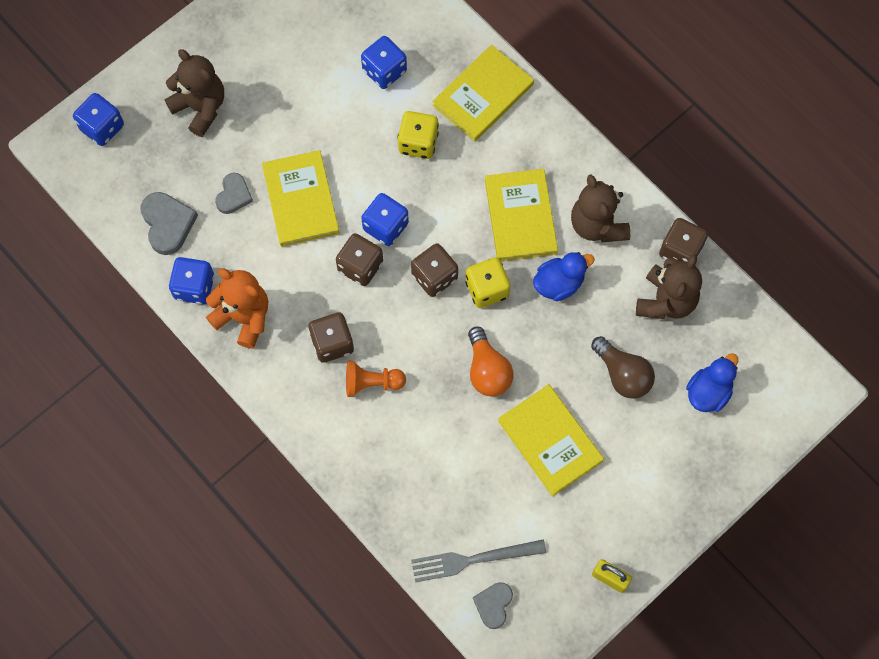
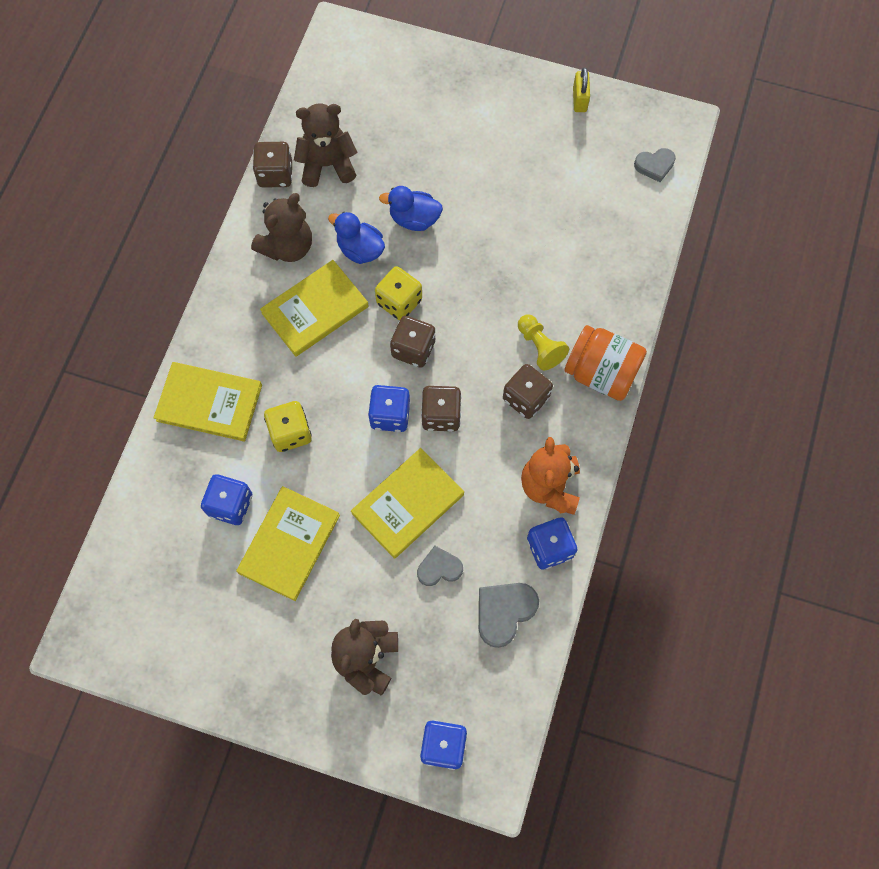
camera: 120 degrees left, 0 degrees up
orange pawn [346,361,406,397] -> yellow pawn [518,314,569,370]
grey fork [411,539,546,582] -> none
orange light bulb [468,327,513,397] -> none
yellow book [498,384,604,496] -> yellow book moved to [236,486,340,601]
brown light bulb [591,336,655,399] -> none
blue duck [686,353,738,412] -> blue duck moved to [379,186,443,231]
none -> orange jar [565,325,647,401]

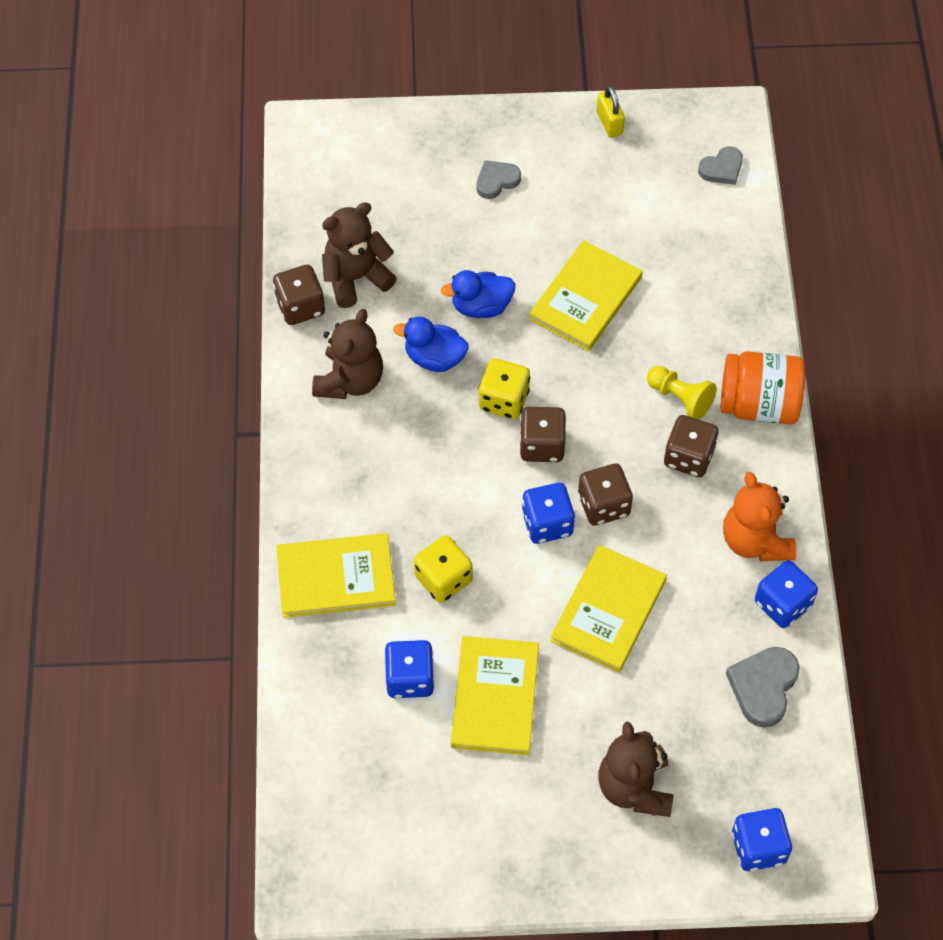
camera: 20 degrees left, 10 degrees down
yellow book [260,260,369,357] -> yellow book moved to [529,240,642,351]
grey heart [417,546,463,586] -> grey heart moved to [477,160,521,199]

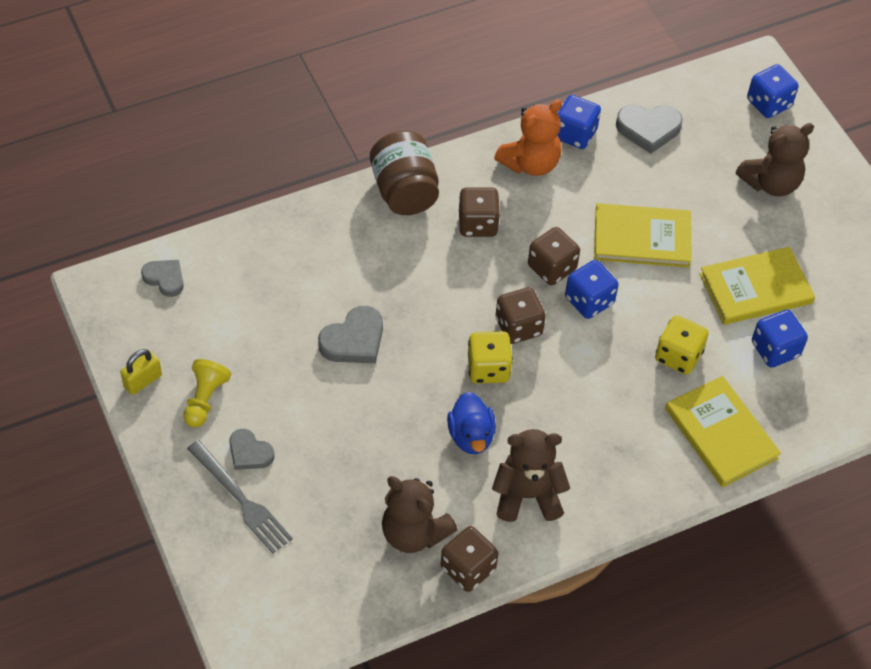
camera: 115 degrees left, 5 degrees down
blue duck [441,270,515,318] -> none
yellow book [529,240,642,351] -> grey heart [318,306,383,363]
yellow pawn [647,366,717,420] -> yellow pawn moved to [183,359,231,427]
orange jar [721,351,805,425] -> brown jar [370,131,439,215]
none -> grey fork [187,440,293,554]

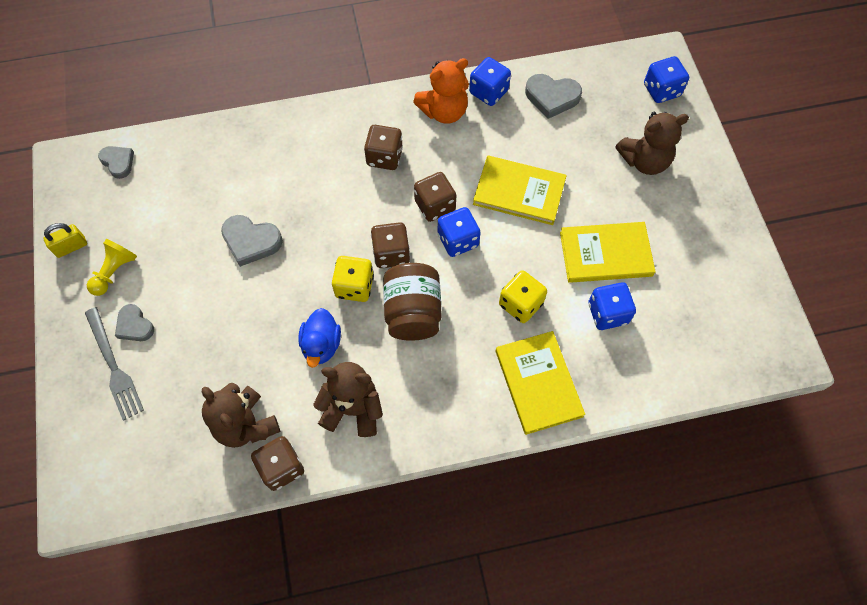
camera: 15 degrees right, 10 degrees up
grey heart [318,306,383,363] -> grey heart turned 45 degrees clockwise [221,215,283,267]
brown jar [370,131,439,215] -> brown jar moved to [383,263,442,341]

